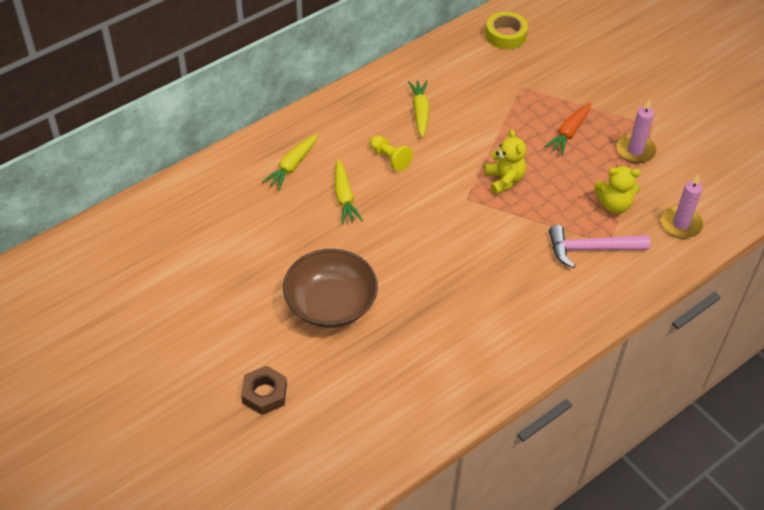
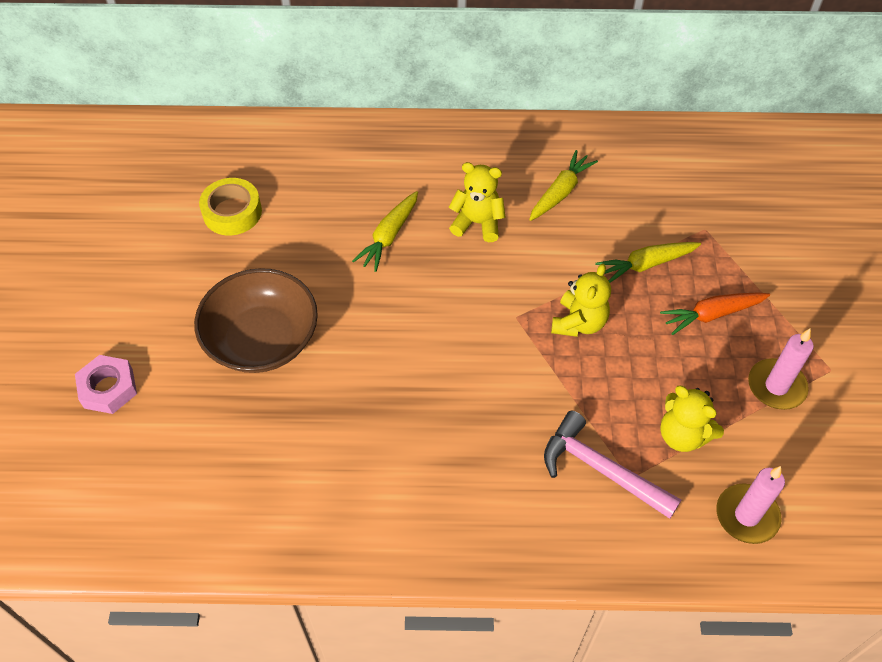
camera: 40 degrees right, 5 degrees up
brown nut [241,366,287,415] -> pink nut [75,355,137,414]
yellow carrot [262,134,317,190] -> yellow carrot moved to [595,242,701,283]
yellow pawn [370,136,413,171] -> yellow teddy bear [449,162,506,242]
yellow tape [485,11,528,49] -> yellow tape moved to [199,178,262,235]

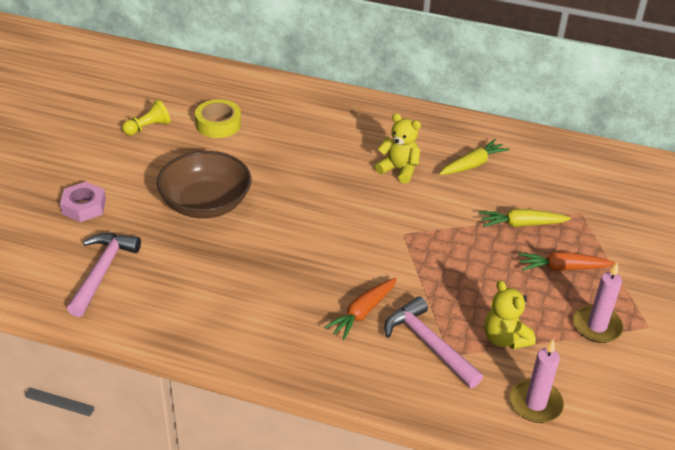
camera: 15 degrees right, 15 degrees down
yellow carrot [352,191,418,272] -> none
yellow teddy bear [551,264,611,337] -> none
none -> pink hammer [67,233,141,317]
none -> yellow pawn [122,99,171,136]
none -> orange carrot [324,278,397,340]

